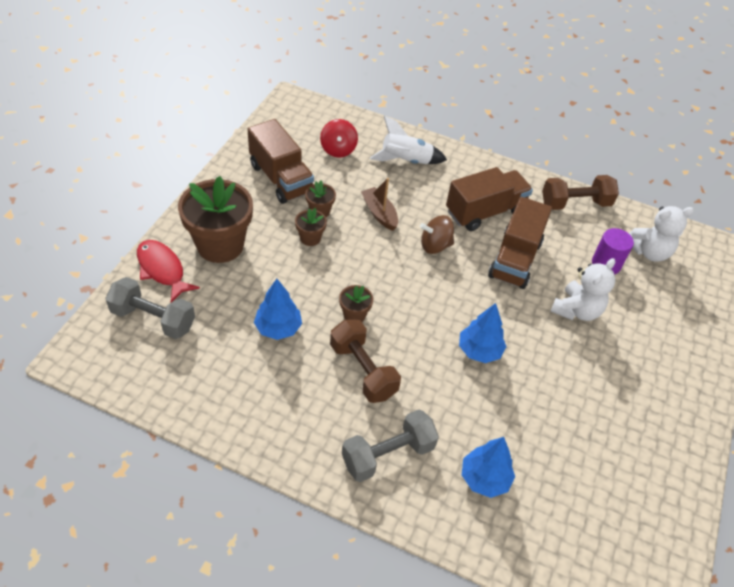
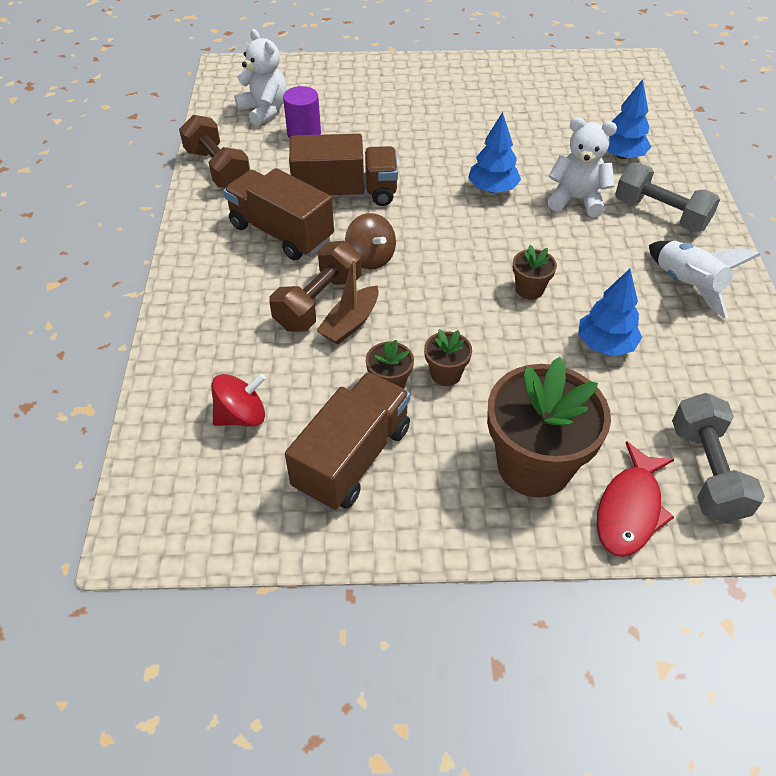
camera: 110 degrees left, 0 degrees up
brown dumbbell [330,319,401,403] -> brown dumbbell moved to [269,241,362,332]
white rocket [370,115,447,164] -> white rocket moved to [649,241,760,319]
white teddy bear [551,258,615,321] -> white teddy bear moved to [548,117,617,217]

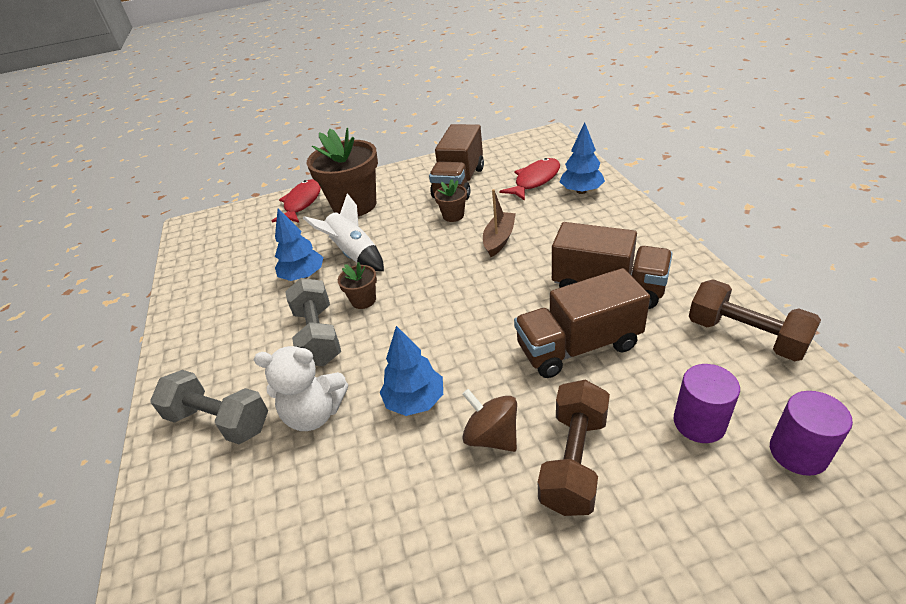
camera: 170 degrees right, 10 degrees down
red spinning top [211,373,266,427] -> red fish [499,158,560,201]
white teddy bear [234,29,287,126] -> purple cylinder [770,391,853,476]
brown dumbbell [269,241,362,332] -> brown dumbbell moved to [538,380,610,516]
brown spinning top [345,213,396,269] -> brown spinning top moved to [462,389,517,452]
brown flower pot [424,329,472,386] -> none
blue tree [607,79,651,159] -> blue tree moved to [560,122,605,194]
white rocket [649,241,760,319] -> white rocket moved to [303,193,384,271]
grey dumbbell [672,393,765,523] -> grey dumbbell moved to [285,278,341,366]

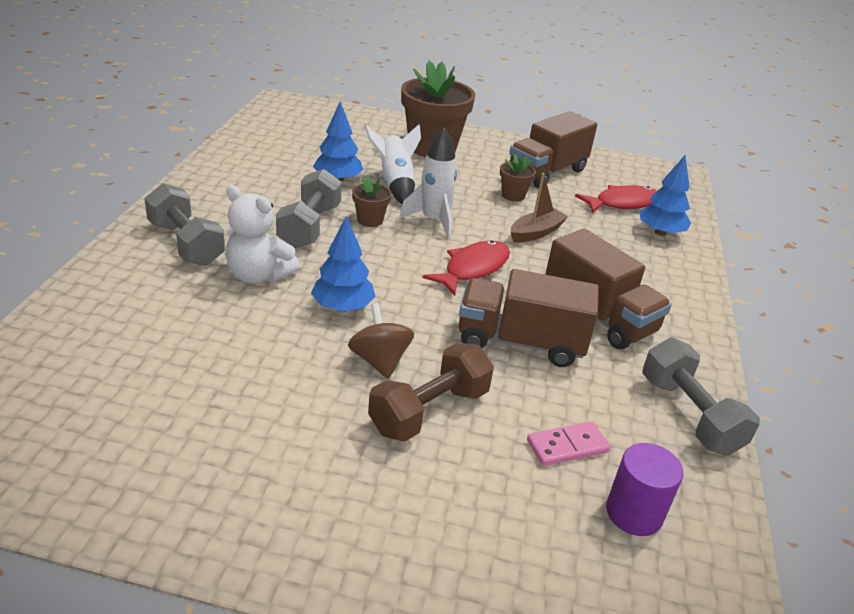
camera: 20 degrees right, 5 degrees down
red fish [272,179,321,223] -> red fish moved to [423,241,510,296]
purple cylinder [674,364,740,443] -> pink domino [527,422,610,466]
brown dumbbell [688,279,821,361] -> grey dumbbell [642,338,760,456]
none -> white rocket [399,127,457,239]

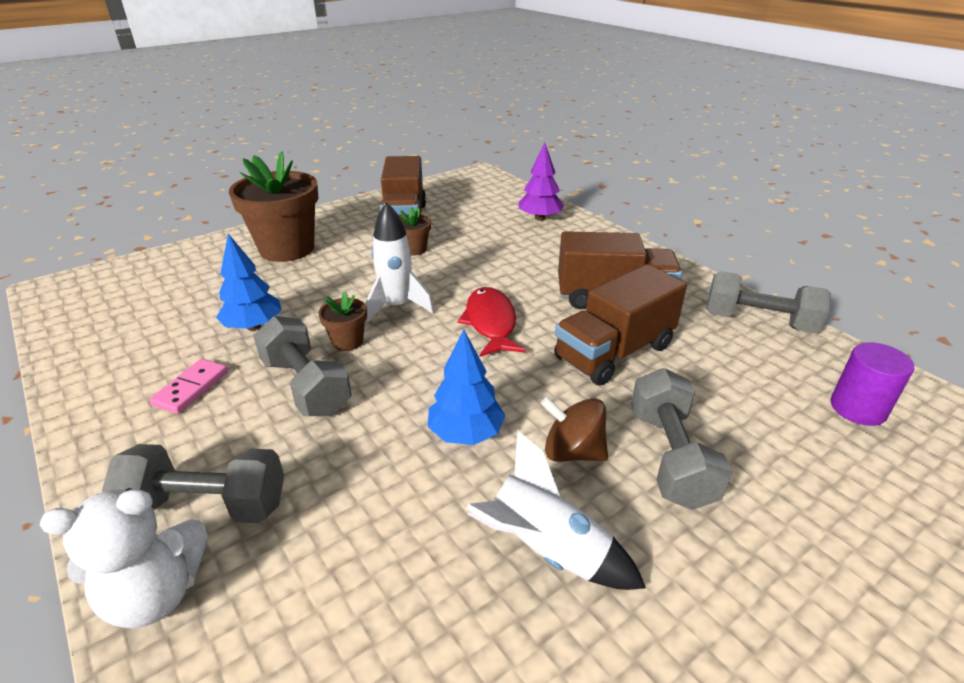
camera: 45 degrees left, 0 degrees up
white teddy bear [225,186,300,284] -> white teddy bear moved to [40,488,208,628]
white rocket [364,124,421,204] -> white rocket moved to [466,430,646,590]
brown dumbbell [368,343,494,442] -> grey dumbbell [631,368,733,510]
brown boat [511,173,569,242] -> none
pink domino [527,422,610,466] -> pink domino moved to [149,359,228,414]
red fish [575,185,657,213] -> none
blue tree [639,155,691,236] -> purple tree [518,143,564,221]

